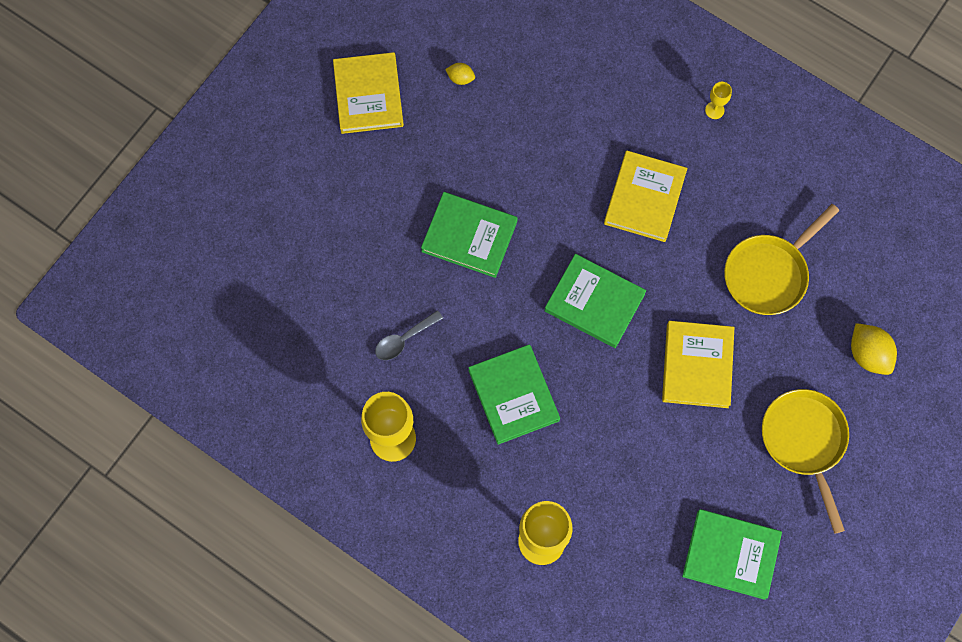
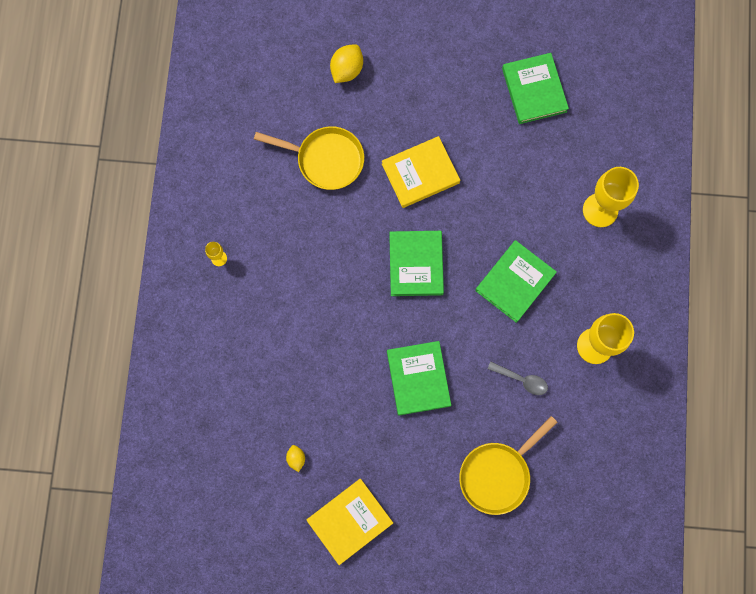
camera: 120 degrees left, 5 degrees up
yellow book [604,151,687,242] -> none
yellow pan [762,389,849,534] -> yellow pan moved to [459,416,557,515]

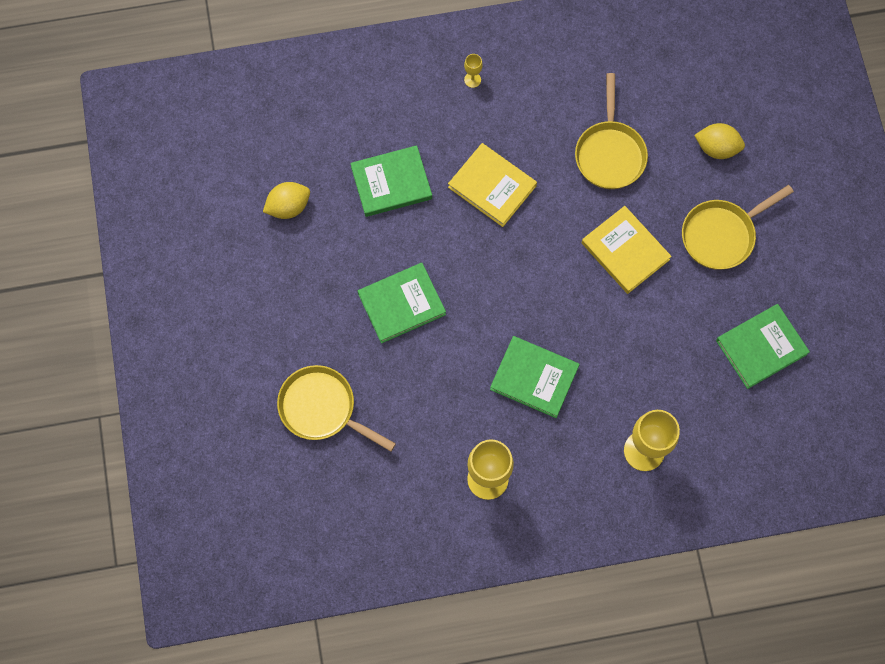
camera: 75 degrees right, 5 degrees down
yellow lemon [286,445,305,472] -> yellow lemon [263,182,310,219], size x1.81
yellow book [306,479,393,565] -> yellow book moved to [448,143,537,227]
green book [389,231,444,296] -> green book moved to [350,145,432,217]
grey spoon [487,362,548,395] -> none
none -> yellow pan [682,185,794,270]

